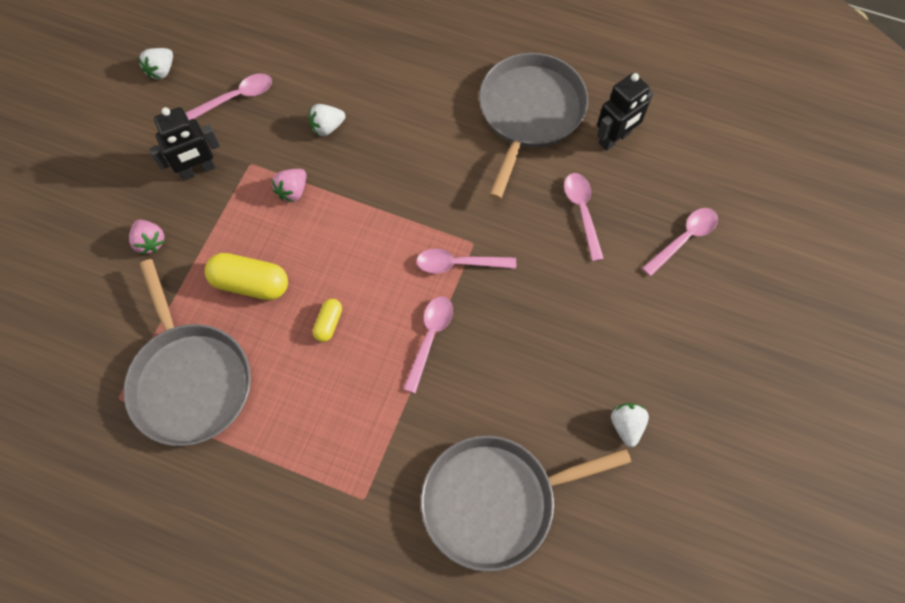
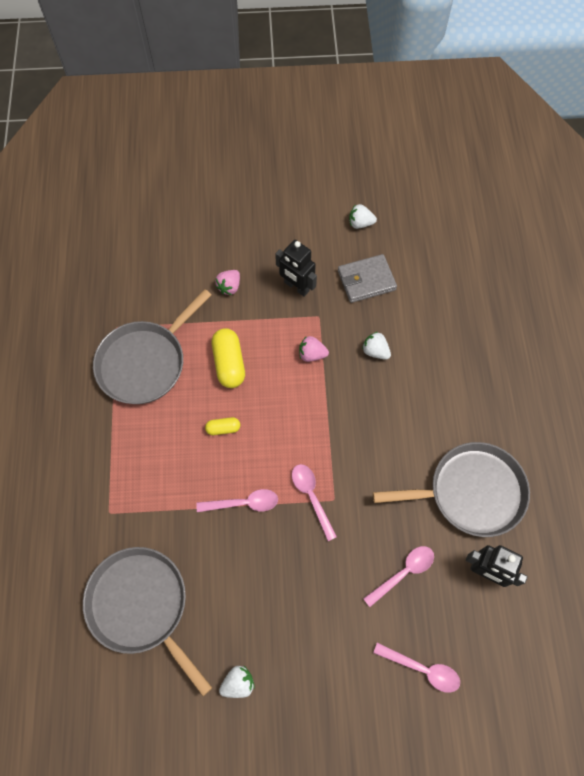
camera: 65 degrees right, 0 degrees up
pink spoon [186,73,272,120] -> grey wallet [338,254,397,303]

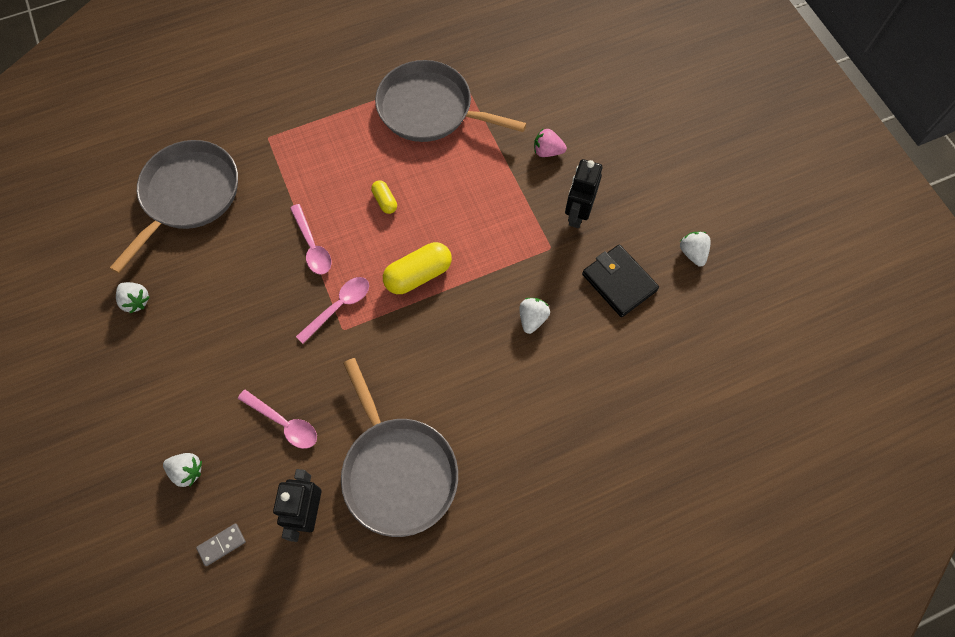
camera: 70 degrees right, 0 degrees up
yellow capsule [212,328,245,388] -> yellow capsule moved to [383,242,452,294]
pink strawberry [299,336,329,362] -> none
grey wallet [338,254,397,303] -> black wallet [582,244,659,317]
pink spoon [373,643,460,693] -> white strawberry [163,453,202,487]
none -> grey domino [196,523,246,566]

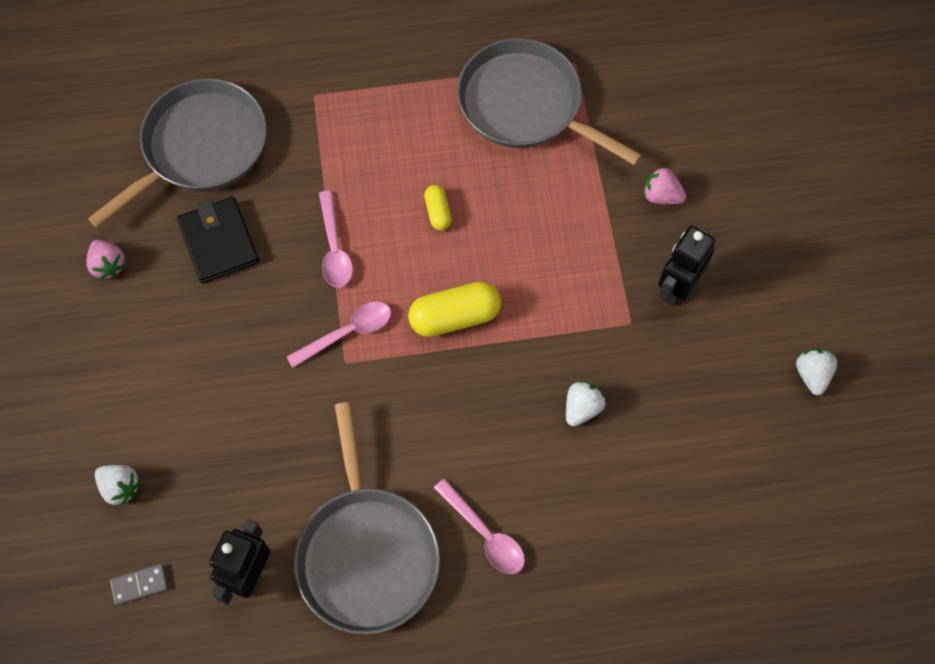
camera: 15 degrees right, 0 degrees up
white strawberry [116,282,149,313] -> pink strawberry [86,240,126,280]
pink spoon [238,390,317,449] -> pink spoon moved to [434,478,525,574]
black wallet [582,244,659,317] -> black wallet moved to [177,197,259,283]

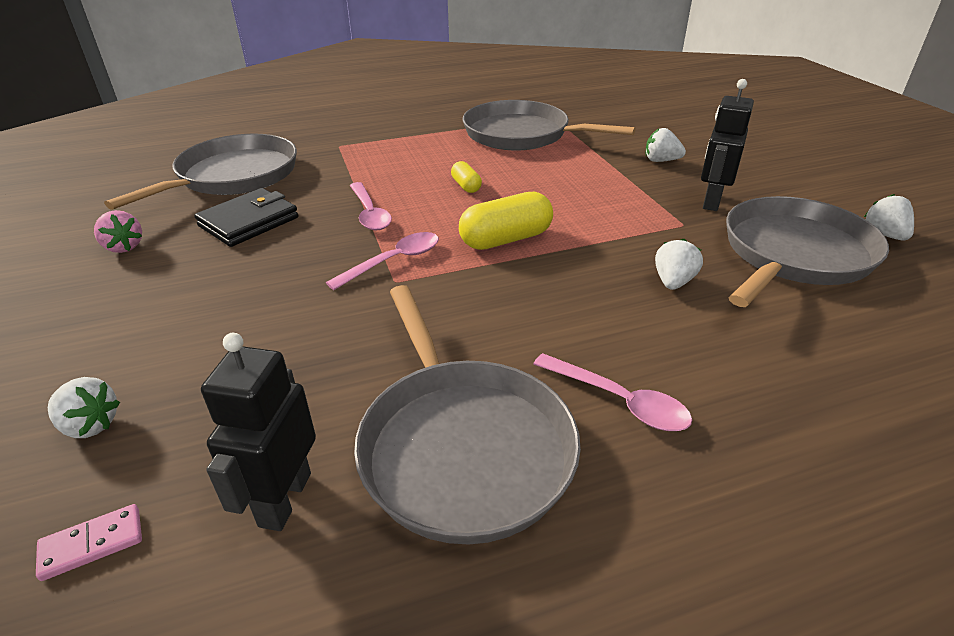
camera: 10 degrees left, 30 degrees down
grey domino [110,564,168,605] -> pink domino [36,504,142,581]
black wallet [177,197,259,283] -> black wallet turned 75 degrees clockwise [194,188,298,247]
pink strawberry [643,167,686,204] -> white strawberry [646,128,686,162]
none -> grey pan [726,196,889,307]

